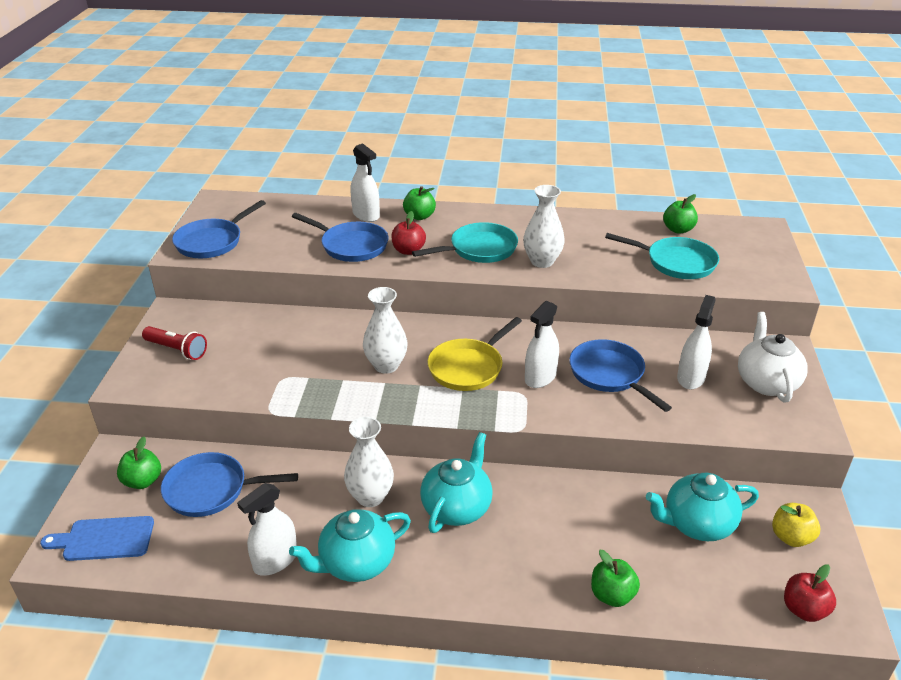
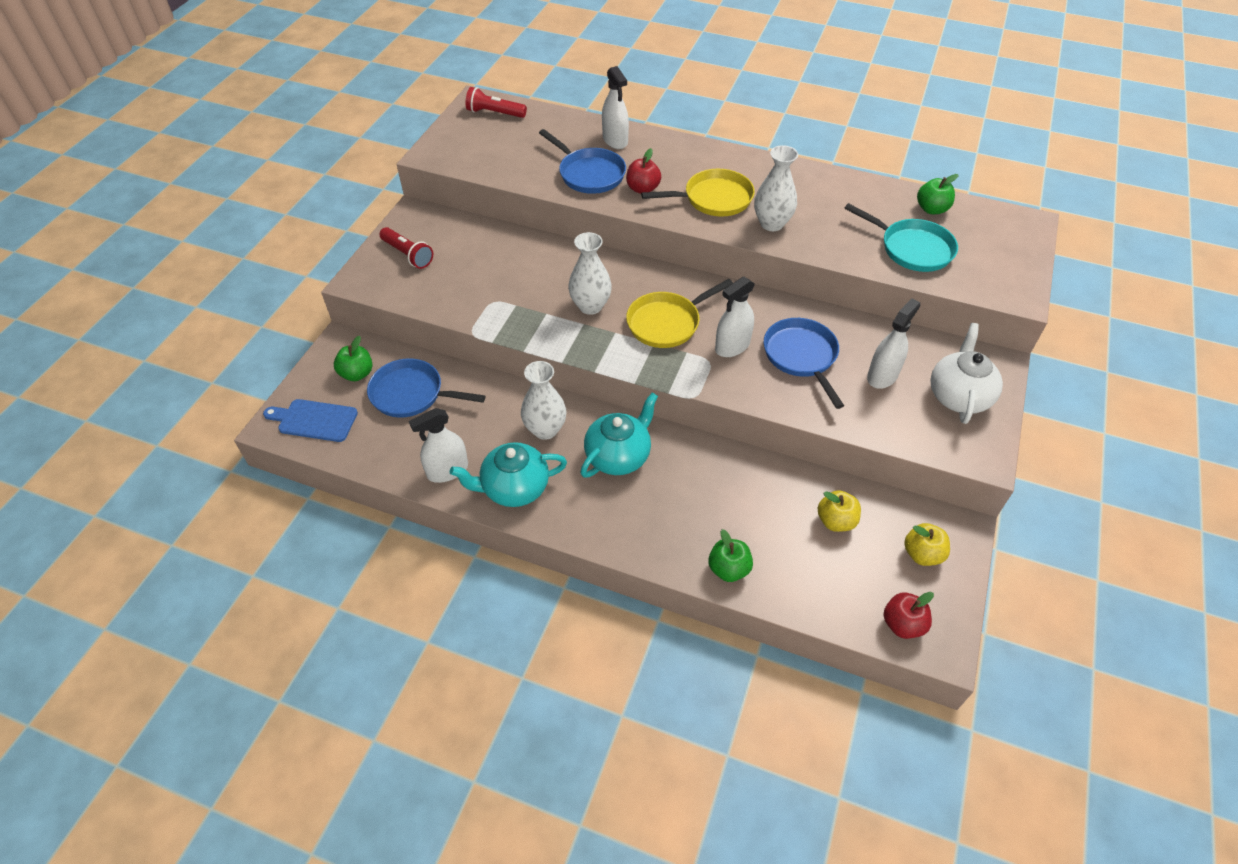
camera: 15 degrees right, 15 degrees up
blue pan [172,200,266,258] -> none
green apple [403,186,436,220] -> none
turquoise pan [412,222,518,263] -> yellow pan [641,169,755,217]
turquoise teapot [646,473,759,541] -> yellow apple [818,490,861,532]
none -> red flashlight [465,87,527,118]

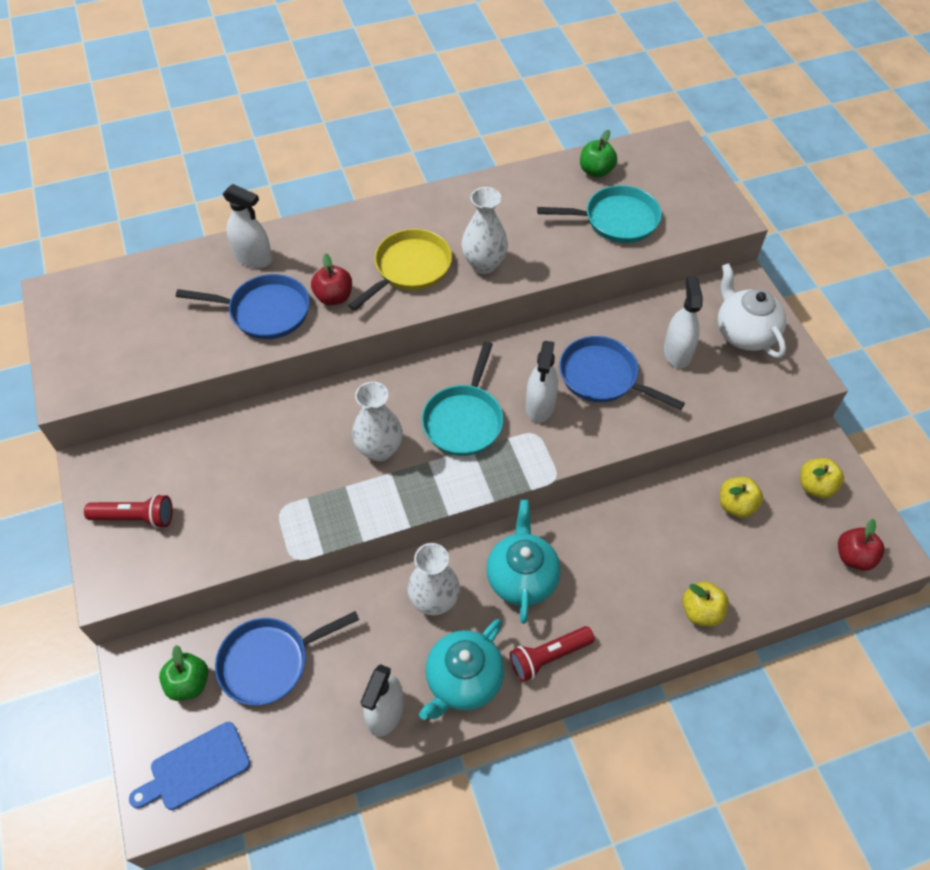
camera: 40 degrees left, 5 degrees up
red flashlight [465,87,527,118] -> red flashlight moved to [510,626,595,682]
yellow pan [626,279,733,348] -> turquoise pan [422,342,503,456]
green apple [708,529,753,582] -> yellow apple [682,581,729,626]

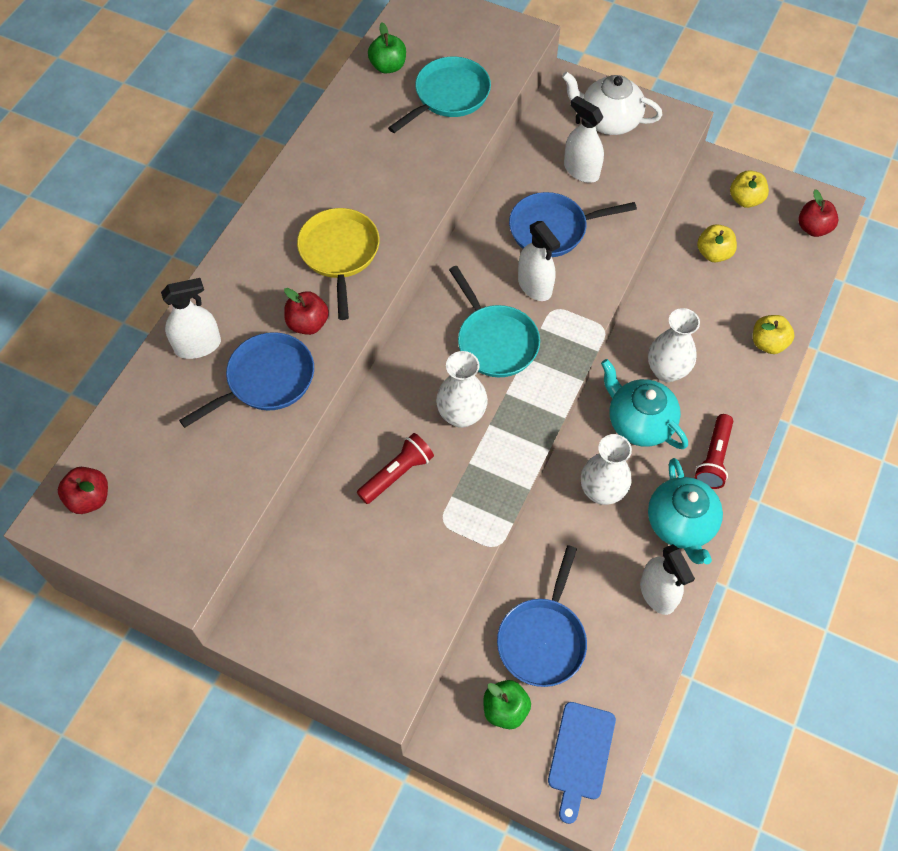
camera: 45 degrees left, 5 degrees up
red flashlight [84,494,173,528] -> red flashlight moved to [357,433,434,504]
white vase [461,187,508,274] -> white vase moved to [648,308,700,382]
none -> red apple [58,467,108,514]

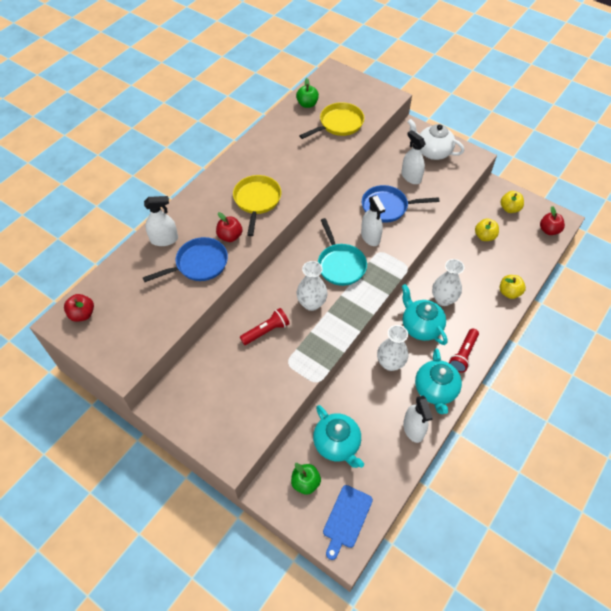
camera: 10 degrees right, 5 degrees down
turquoise pan [388,56,491,133] -> yellow pan [299,102,364,139]
blue pan [497,545,587,687] -> turquoise teapot [313,405,364,468]

